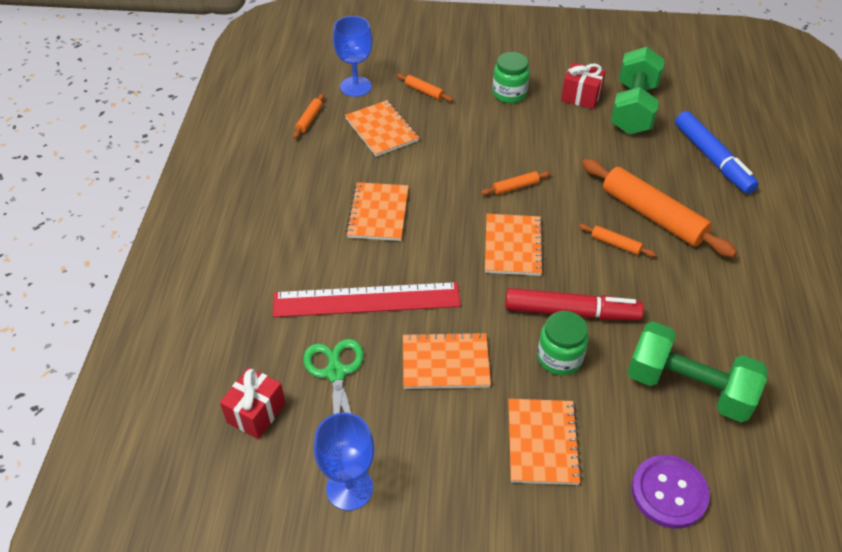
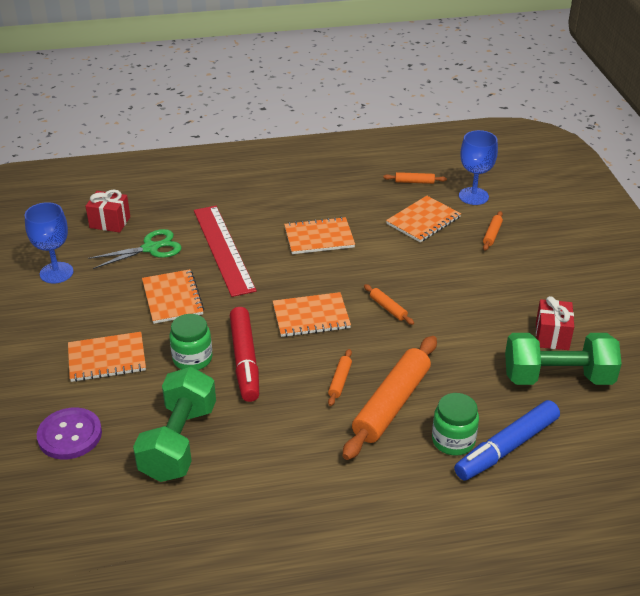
camera: 75 degrees right, 10 degrees down
green jar [492,52,530,103] -> green jar moved to [432,393,479,456]

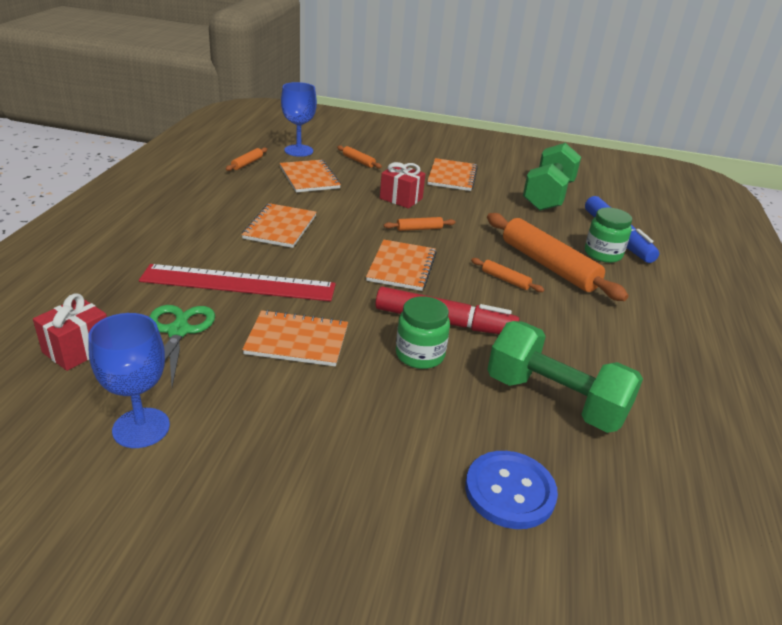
camera: 70 degrees left, 5 degrees down
purple button [37,407,102,460] -> blue button [465,451,558,529]
orange notebook [68,332,146,382] -> orange notebook moved to [427,158,478,191]
red gift [536,296,574,350] -> red gift moved to [380,162,425,208]

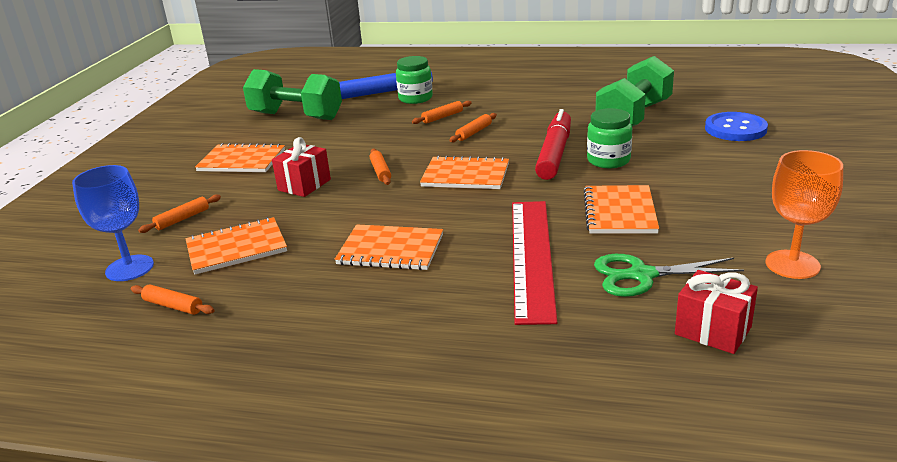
camera: 85 degrees left, 5 degrees down
blue goblet [88,313,170,448] -> orange goblet [765,150,843,279]
orange rolling pin [487,213,628,301] -> orange rolling pin [412,101,472,124], size x0.44

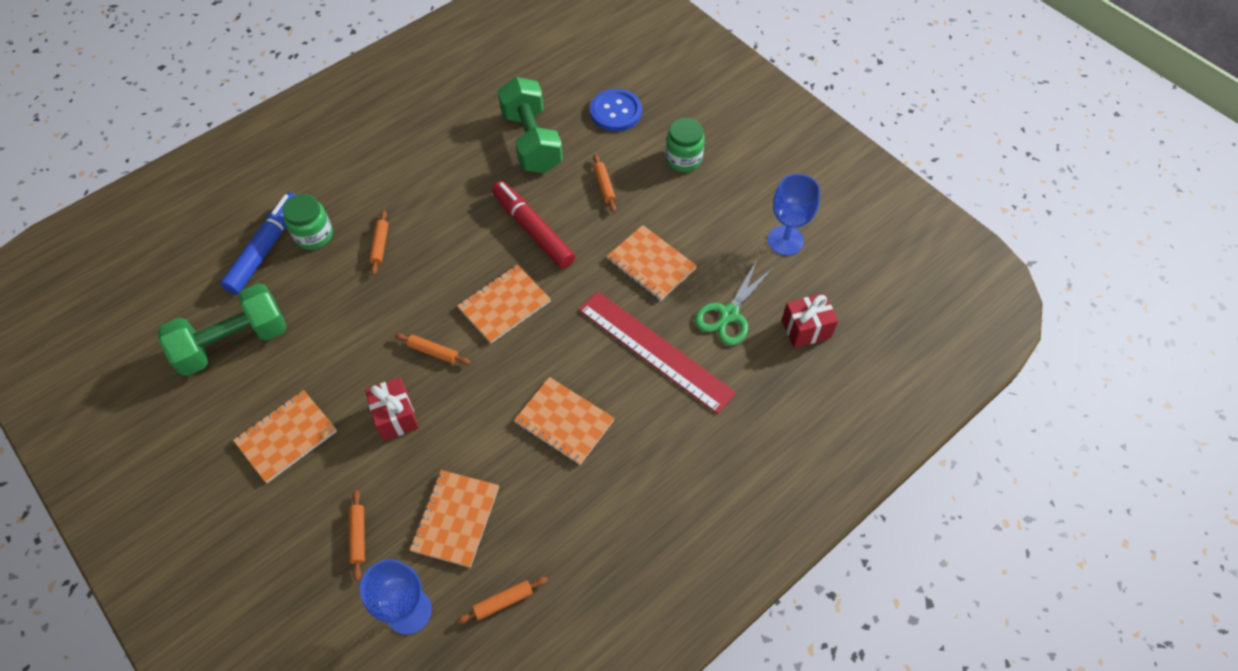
camera: 55 degrees left, 30 degrees up
orange notebook [335,224,443,270] -> orange notebook turned 75 degrees clockwise [514,377,615,465]
orange rolling pin [449,113,497,142] -> orange rolling pin moved to [593,154,616,212]
green jar [587,108,632,168] -> green jar moved to [665,118,705,172]
orange goblet [765,150,843,279] -> blue goblet [768,174,820,256]

